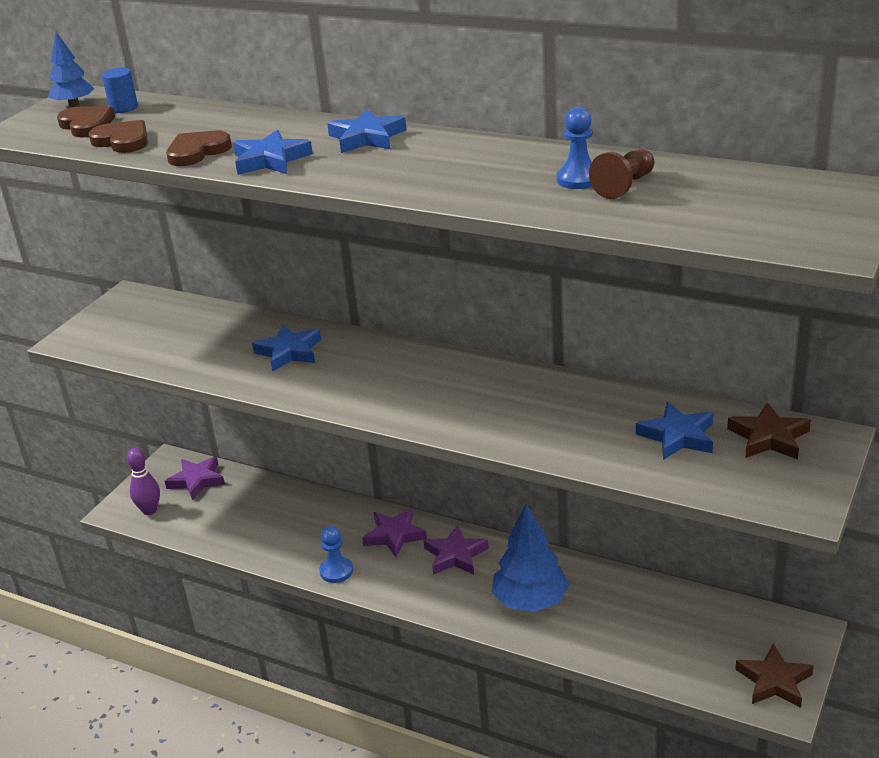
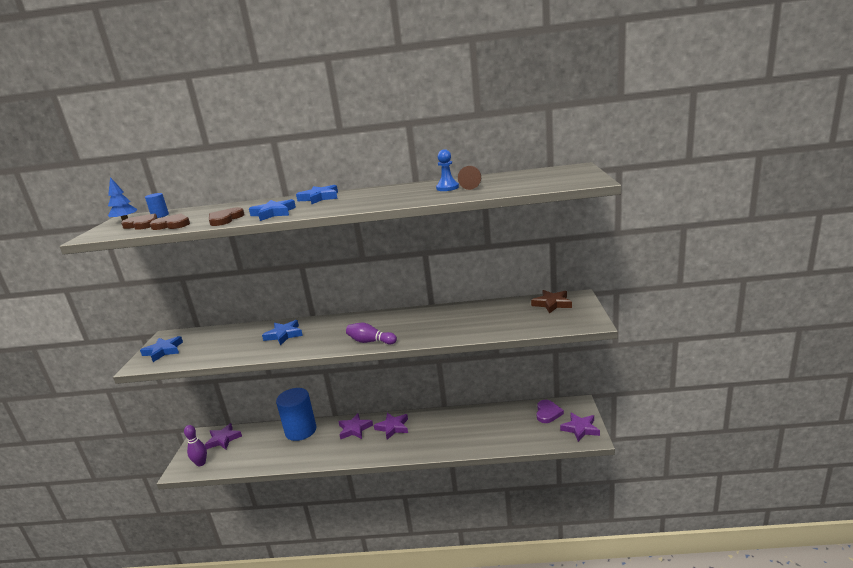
camera: 25 degrees left, 10 degrees down
blue pawn [319,526,353,583] -> none
blue tree [492,504,569,612] -> none
blue star [636,402,714,460] -> blue star moved to [140,336,183,362]
brown star [735,644,814,708] -> purple star [560,412,600,442]
none -> blue cylinder [276,388,317,441]
none -> purple bowling pin [346,323,397,345]
none -> purple heart [537,400,564,423]

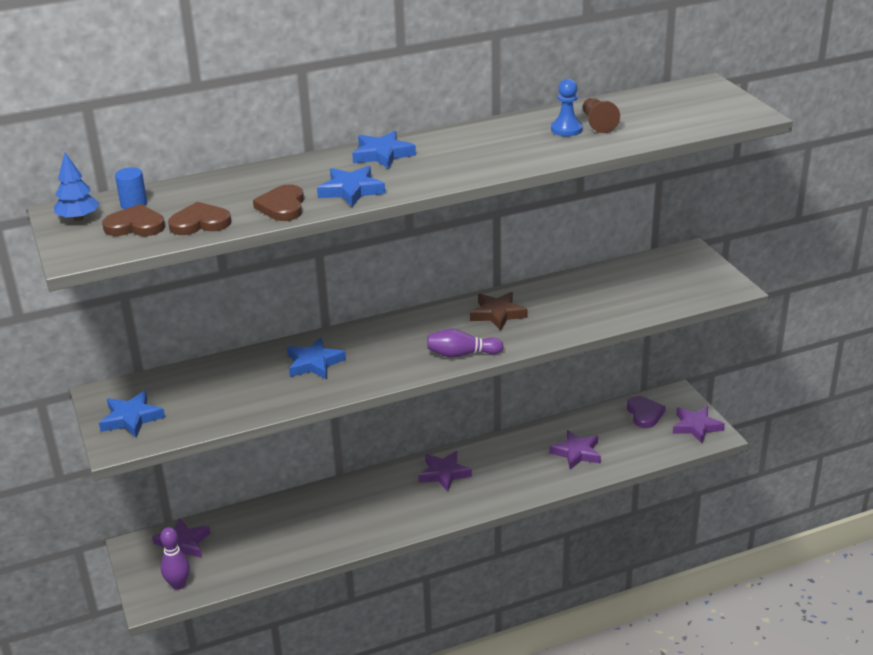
camera: 25 degrees left, 10 degrees up
blue cylinder [276,388,317,441] -> none
purple star [338,413,373,440] -> purple star moved to [549,430,601,470]
brown star [531,290,572,314] -> brown star moved to [470,292,527,331]

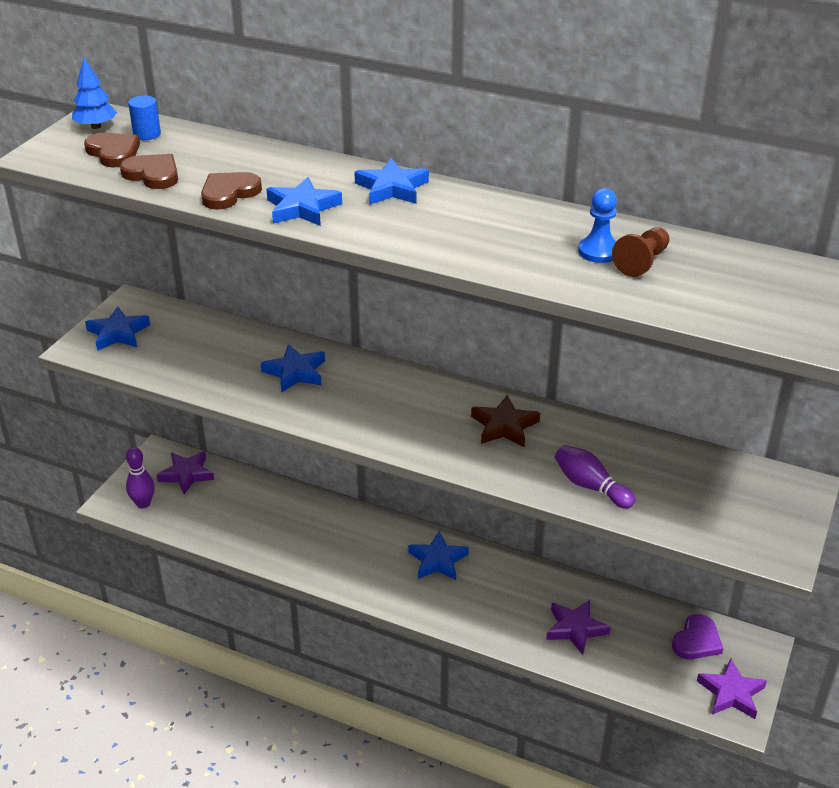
camera: 45 degrees right, 5 degrees up
purple star [418,451,472,492] -> blue star [408,531,469,580]
purple bowling pin [427,329,504,358] -> purple bowling pin moved to [555,445,636,509]

